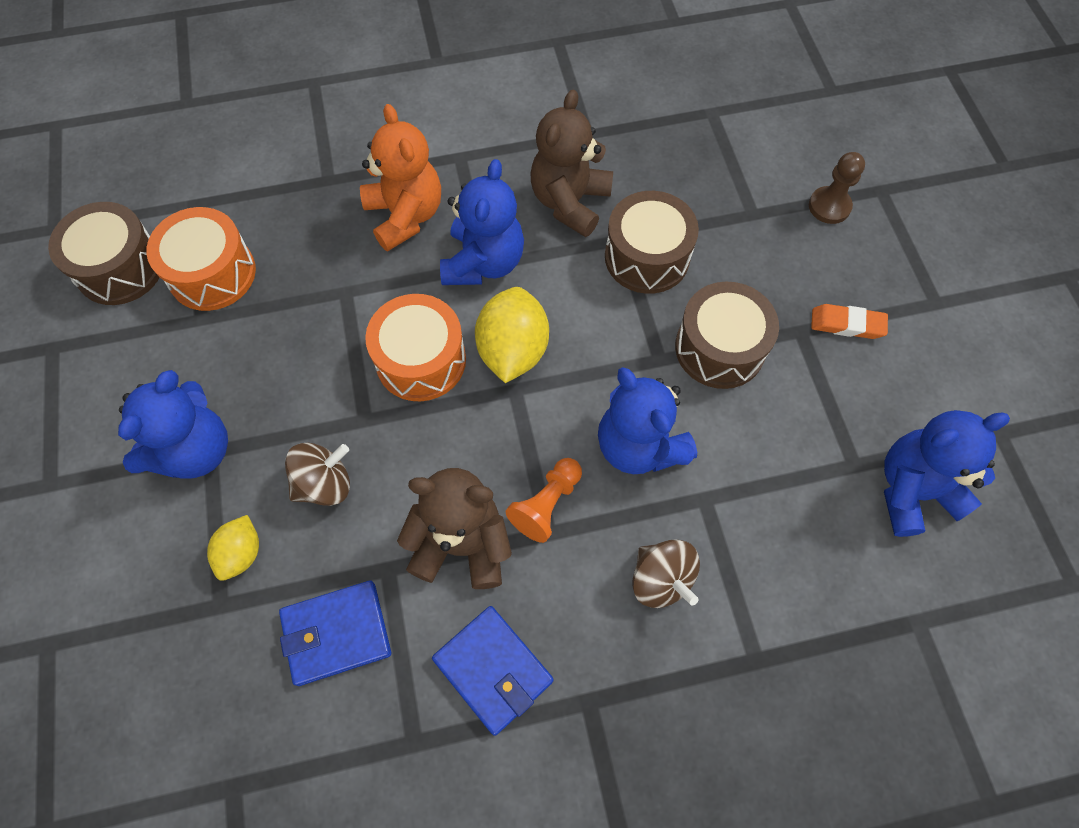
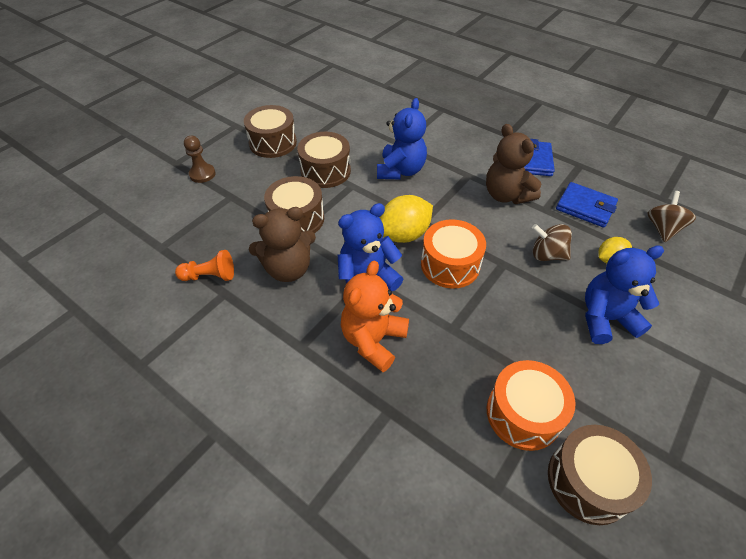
camera: 130 degrees left, 15 degrees down
orange pawn [506,458,582,543] -> orange pawn moved to [175,250,234,281]
brown spinning top [632,539,700,608] -> brown spinning top moved to [648,191,696,242]
orange eraser [811,304,888,339] -> brown drum [244,105,297,158]
blue teddy bear [884,410,1010,537] -> none

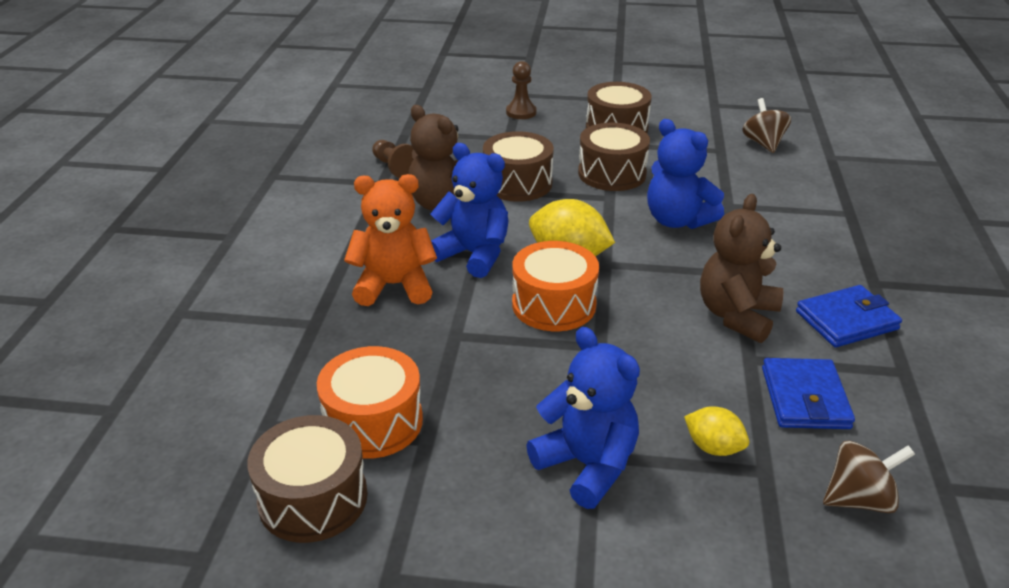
camera: 60 degrees right, 15 degrees down
orange pawn [175,250,234,281] -> brown pawn [372,140,414,178]
blue teddy bear [377,98,427,179] -> blue teddy bear turned 60 degrees clockwise [647,119,724,229]
brown spinning top [532,224,572,261] -> brown spinning top moved to [742,98,791,153]

